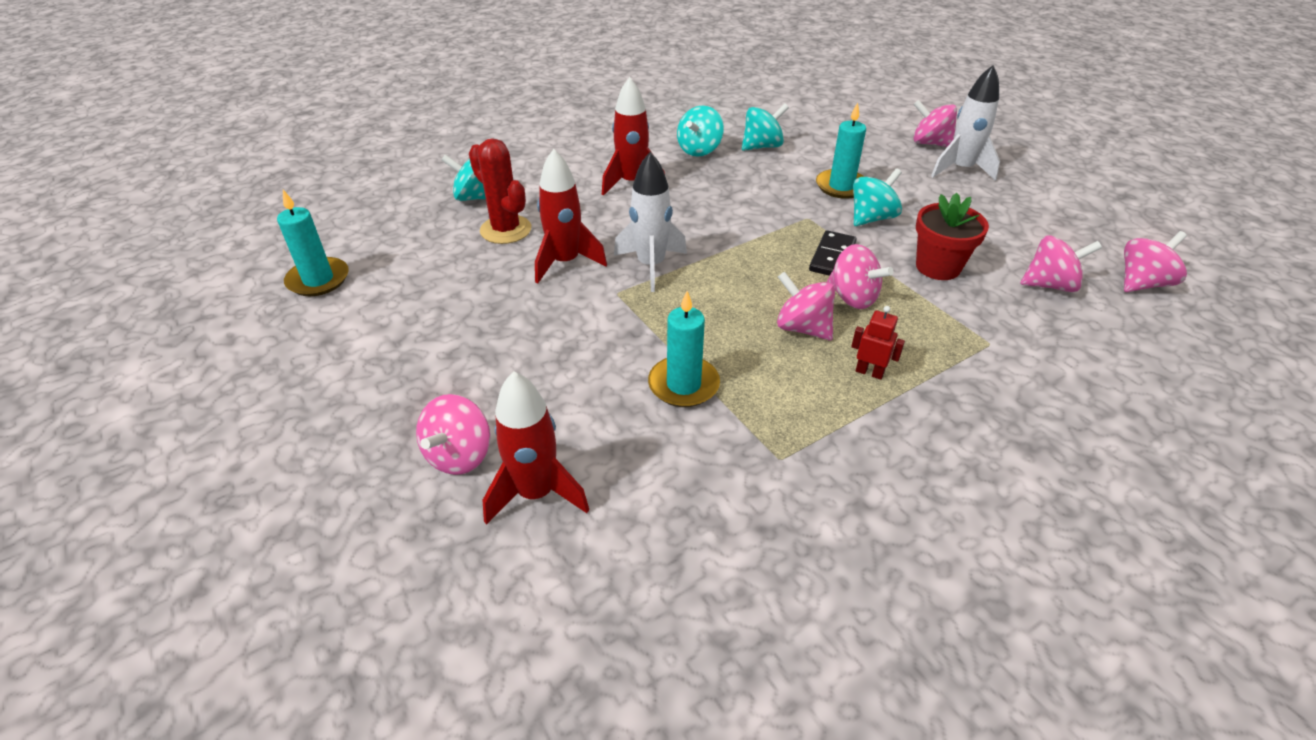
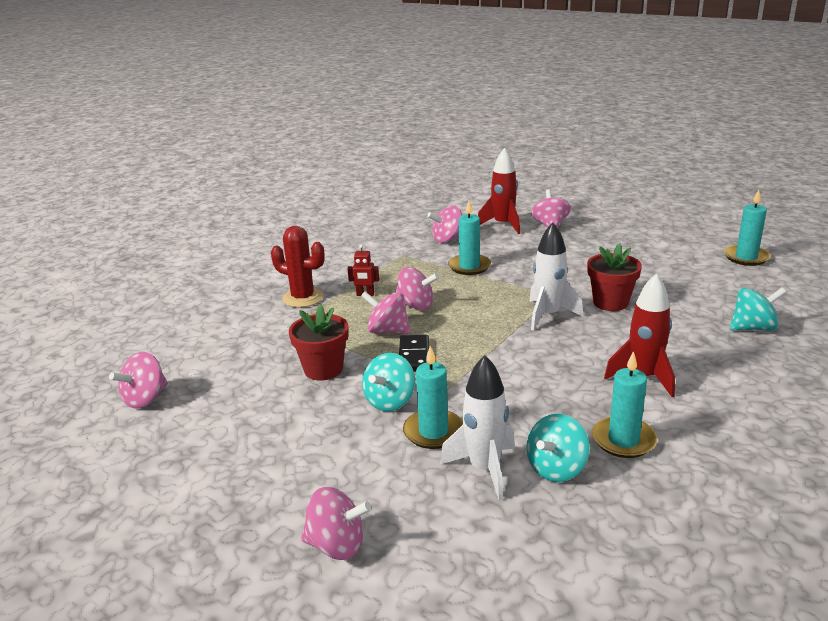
camera: 160 degrees right, 15 degrees down
red cactus [469,138,531,244] -> red cactus moved to [271,226,325,308]
red rocket [535,149,607,284] -> red flower pot [587,243,642,311]
turquoise spinning top [677,105,724,157] -> turquoise candle [592,351,657,458]
white rocket [931,65,1000,181] -> white rocket moved to [440,355,515,501]
pink spinning top [1020,235,1102,292] -> pink spinning top moved to [427,206,462,243]

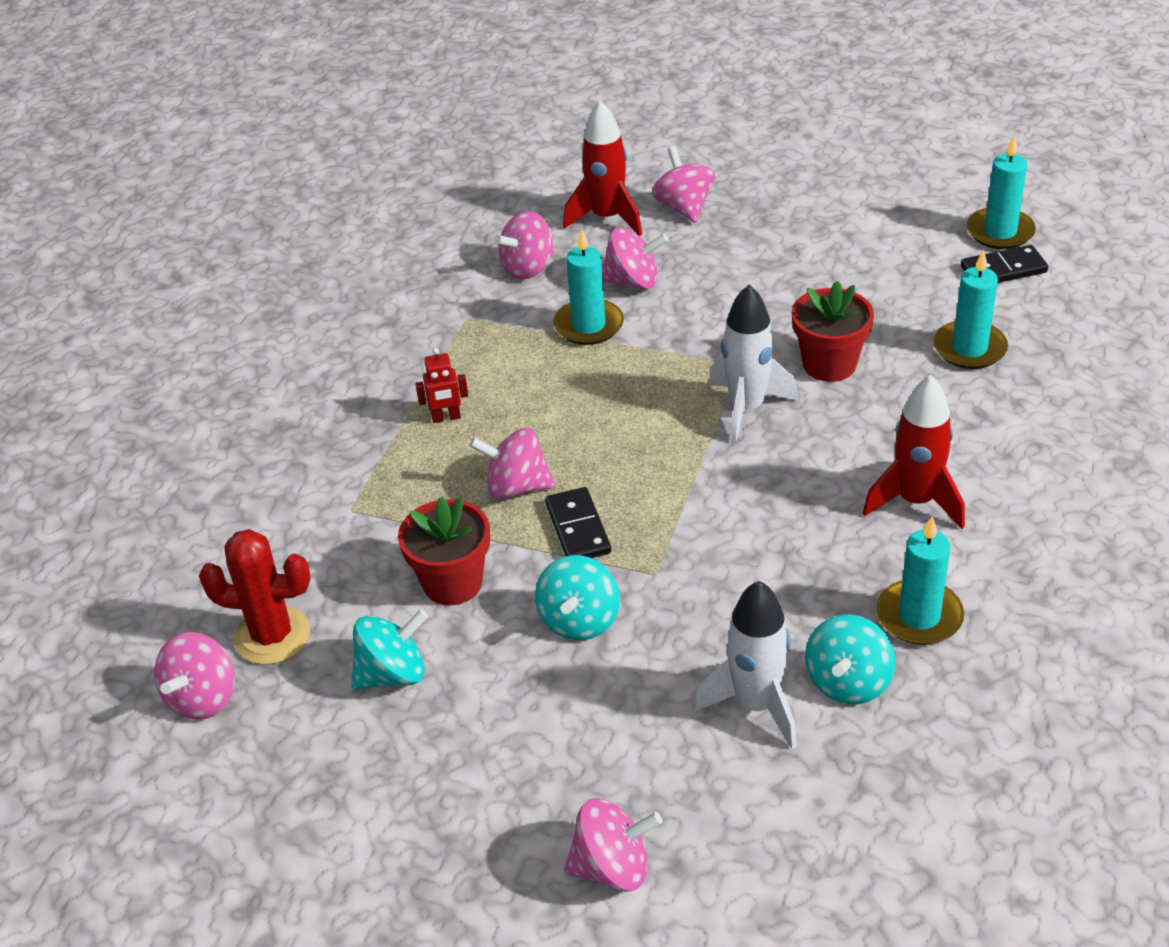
camera: 15 degrees left, 15 degrees up
red cactus [271,226,325,308] -> red cactus moved to [199,529,311,665]
pink spinning top [395,267,439,310] -> pink spinning top moved to [602,228,669,290]
turquoise candle [403,346,463,449] -> turquoise candle moved to [933,249,1008,369]
turquoise spinning top [730,287,787,331] -> turquoise spinning top moved to [351,609,428,690]
none -> black domino [961,245,1048,283]

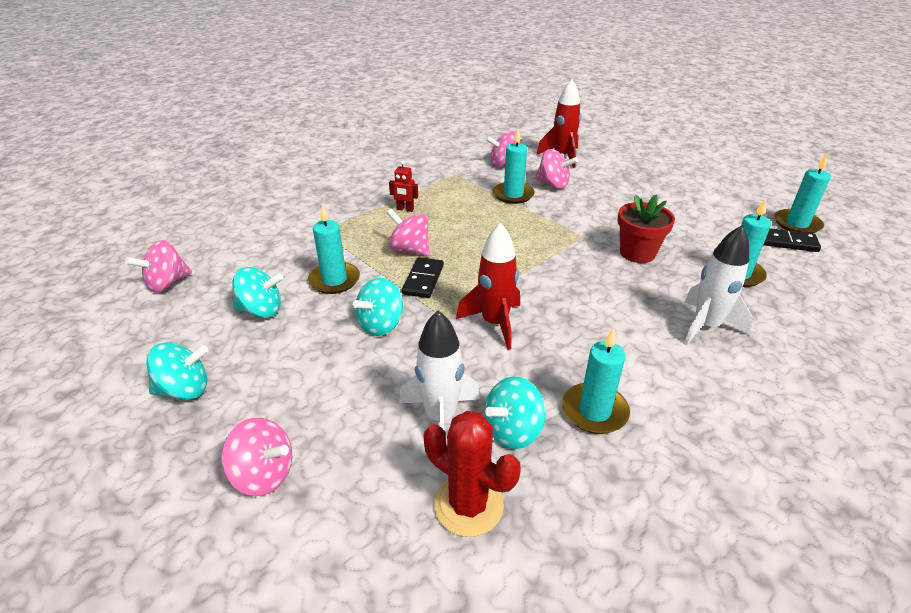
camera: 25 degrees right, 5 degrees down
red cactus [199,529,311,665] -> red cactus moved to [424,411,521,537]
red flower pot [398,497,490,606] -> turquoise candle [308,205,360,294]
pink spinning top [652,146,715,223] -> none
white rocket [709,285,799,443] -> white rocket moved to [684,225,752,345]
red rocket [863,375,965,529] -> red rocket moved to [456,222,520,350]
none -> turquoise spinning top [146,342,209,400]

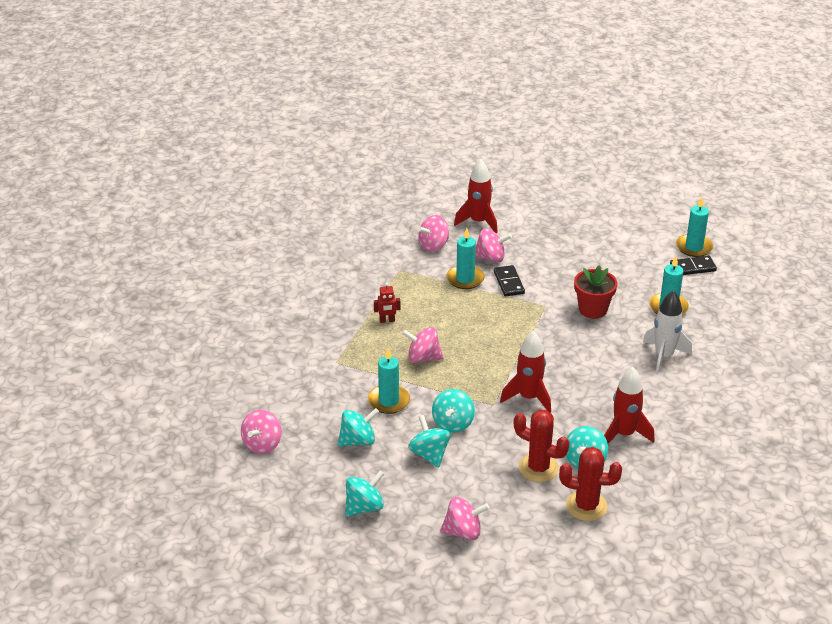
camera: 25 degrees left, 0 degrees up
white rocket [399,310,480,430] -> red cactus [514,409,569,482]
black domino [402,257,444,298] -> black domino moved to [494,265,525,296]
turquoise candle [562,328,630,434] -> red rocket [604,367,654,444]
none -> turquoise spinning top [408,415,451,468]

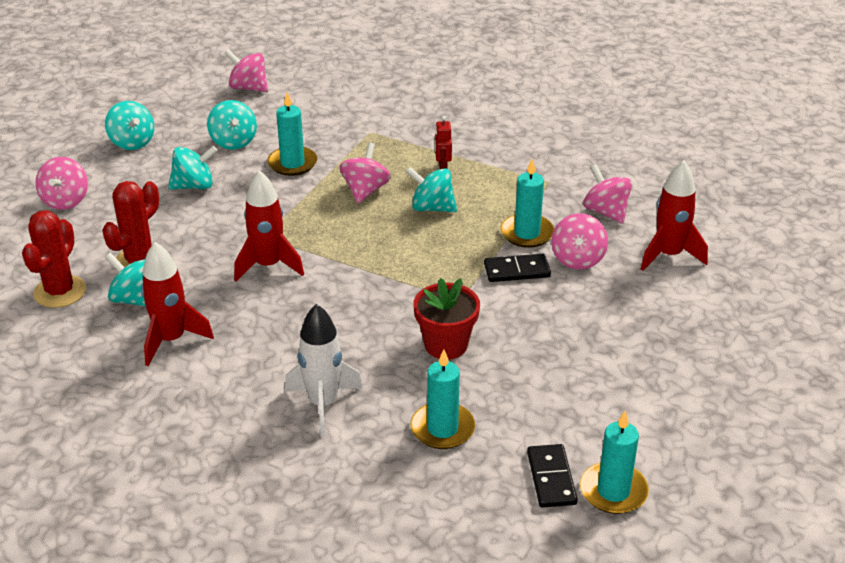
camera: 95 degrees right, 0 degrees up
turquoise spinning top [432,389,475,433] -> turquoise spinning top moved to [406,167,457,212]

